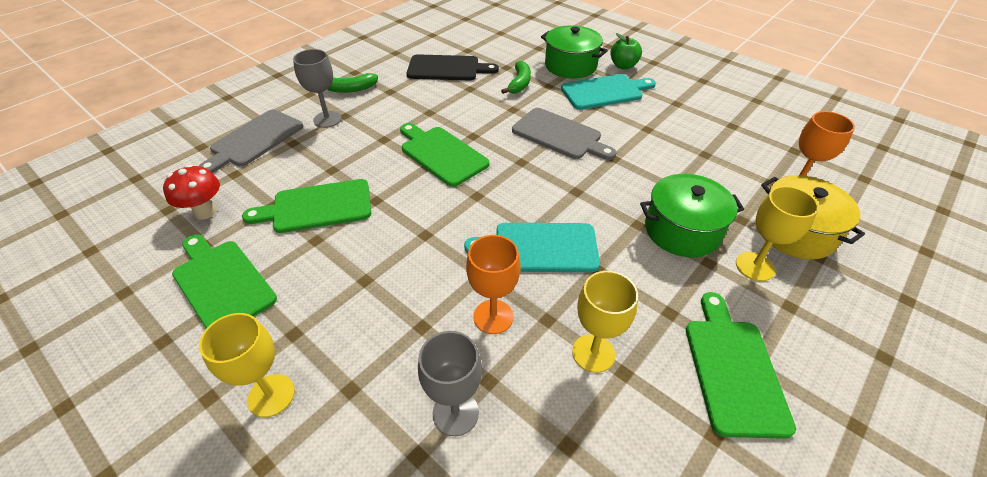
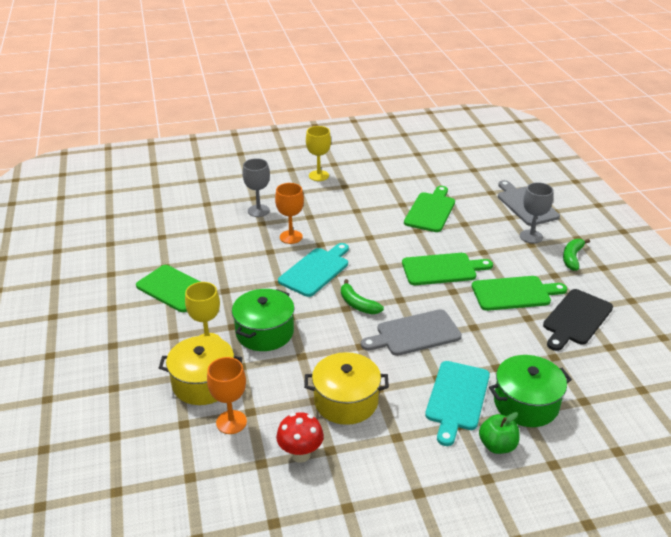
camera: 125 degrees right, 10 degrees down
red mushroom [163,165,220,220] -> red mushroom moved to [276,412,324,463]
green cutting board [172,235,277,329] -> green cutting board moved to [472,276,567,311]
green banana [501,61,531,94] -> green banana moved to [341,279,384,314]
yellow goblet [572,271,638,373] -> none
none -> yellow pot [304,352,389,425]

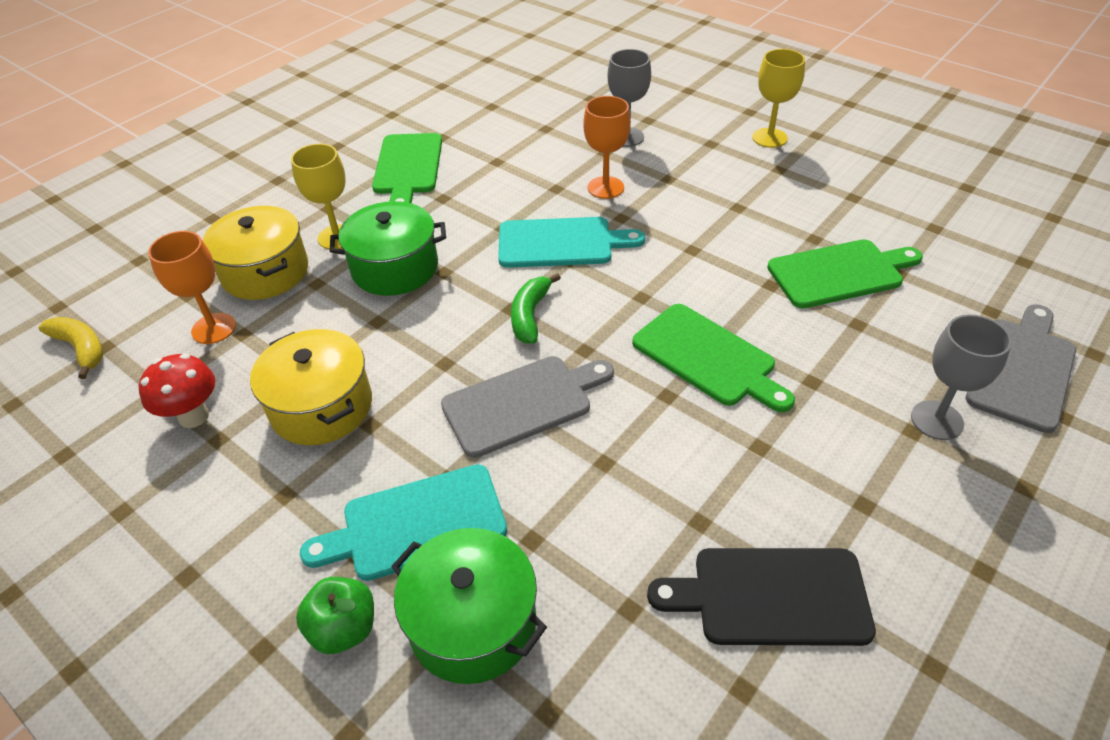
camera: 55 degrees right, 10 degrees up
grey cutting board [361,309,462,356] -> grey cutting board turned 120 degrees clockwise [441,356,614,458]
green cutting board [472,276,567,311] -> none
green banana [563,239,590,271] -> none
none -> yellow banana [39,317,103,379]

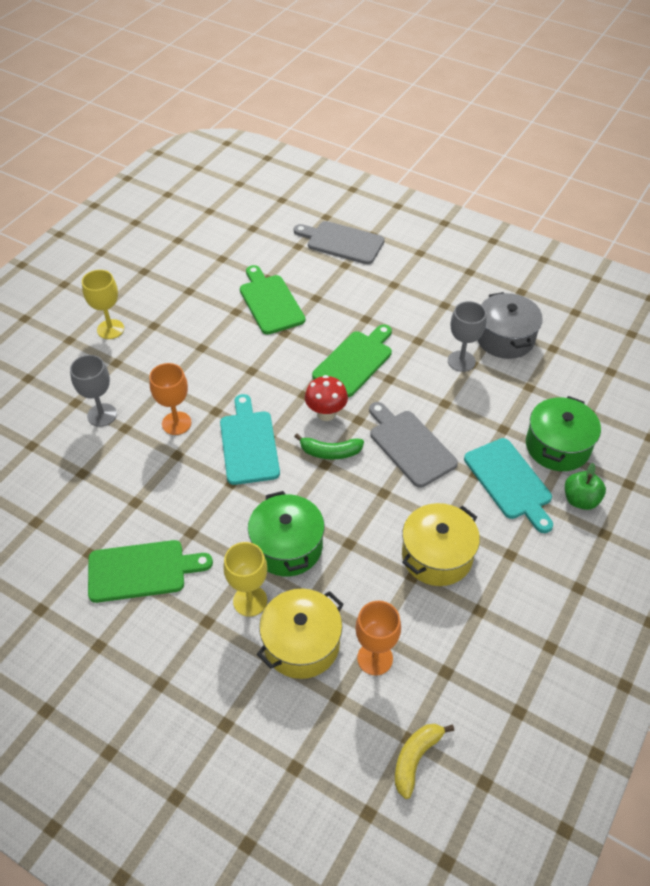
camera: 100 degrees left, 5 degrees up
red mushroom [139,353,215,428] -> red mushroom moved to [305,375,348,421]
black cutting board [647,548,876,646] -> grey pot [478,292,543,359]
grey goblet [911,315,1012,440] -> grey goblet moved to [448,301,486,372]

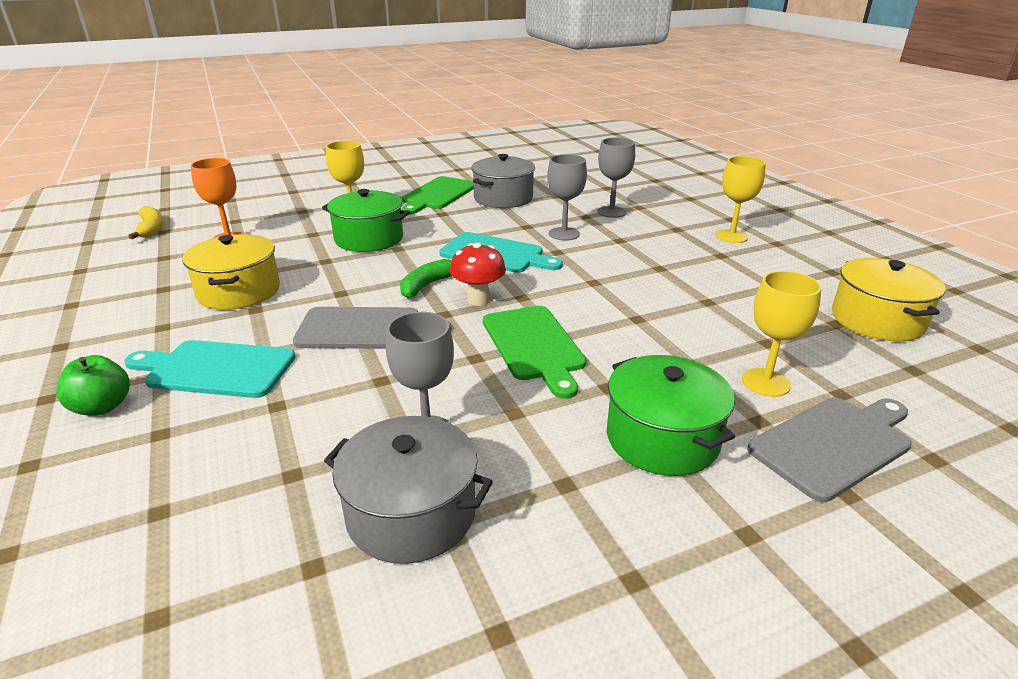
camera: 125 degrees right, 20 degrees down
orange goblet [149,363,192,435] -> grey goblet [547,154,587,240]
green cutting board [240,265,305,335] -> none
yellow pot [257,589,344,679] -> yellow pot moved to [832,258,946,341]
green pot [526,396,601,471] -> green pot moved to [607,355,735,476]
none -> grey pot [471,154,535,208]
none -> yellow goblet [742,271,822,397]

